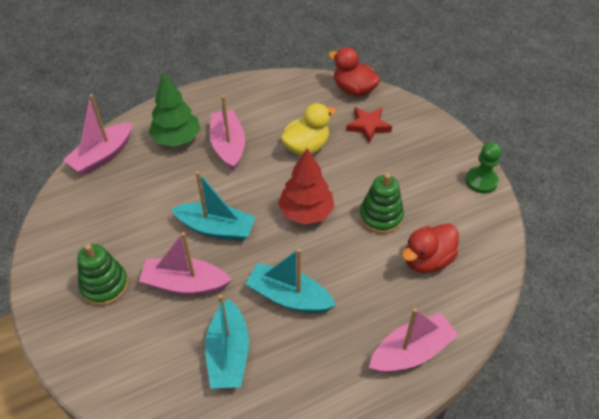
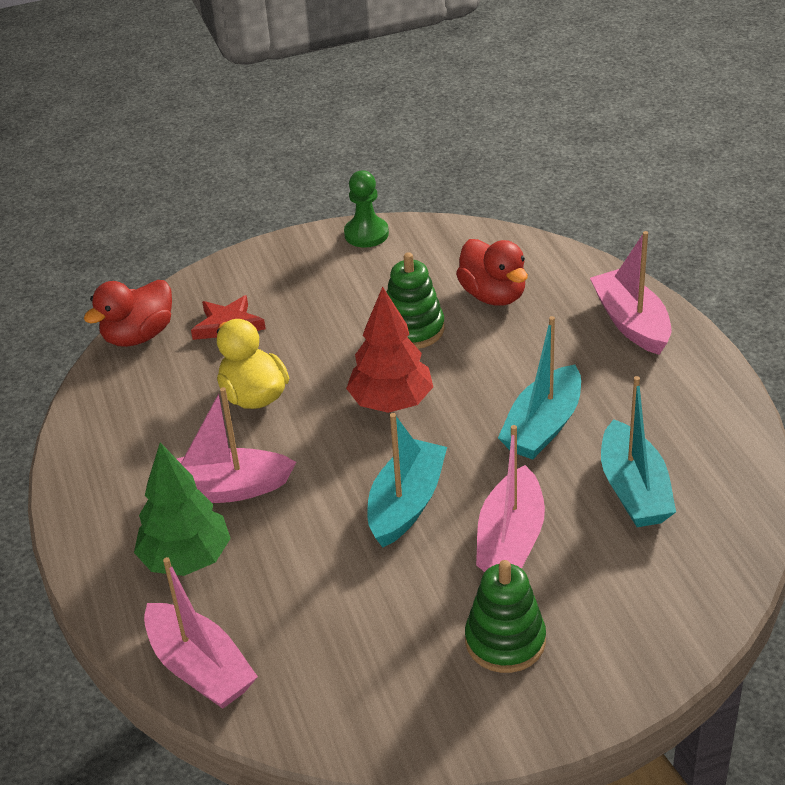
camera: 80 degrees left, 10 degrees down
turquoise boat [205,294,249,388] -> turquoise boat turned 75 degrees clockwise [601,376,676,527]

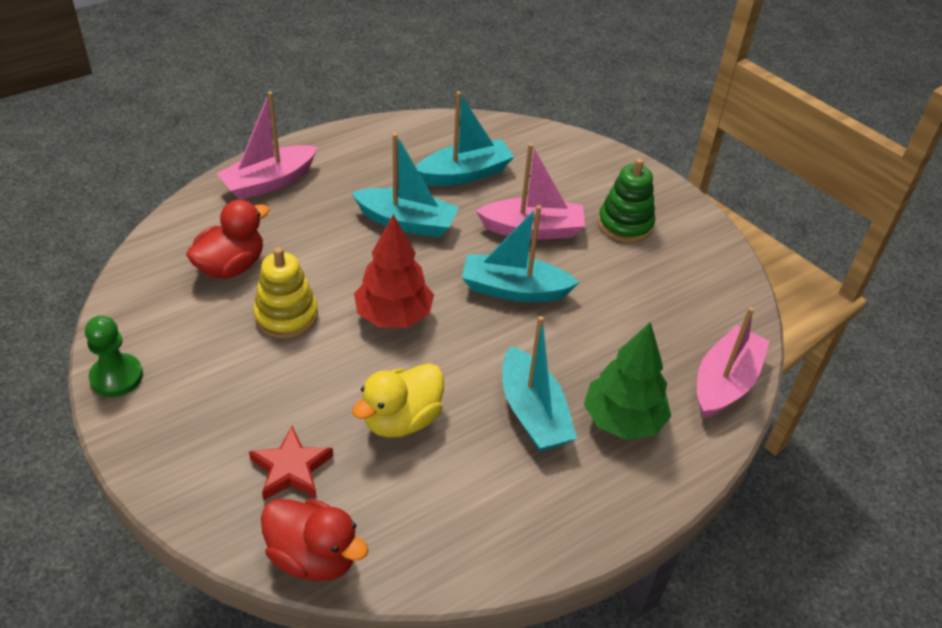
camera: 110 degrees left, 5 degrees up
pink boat [177,387,296,503] -> turquoise boat [502,316,577,451]
green stacking toy [387,252,445,349] -> yellow stacking toy [253,247,318,339]

